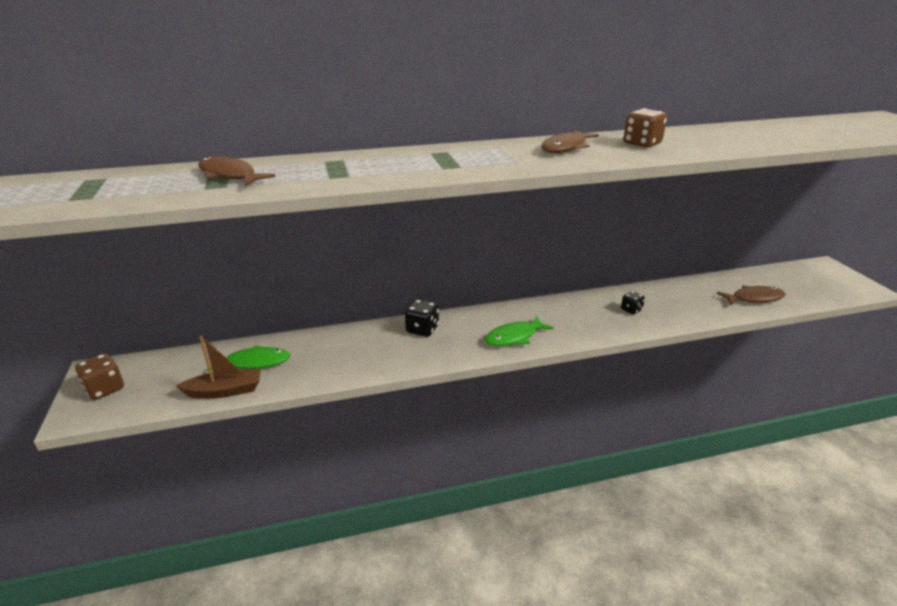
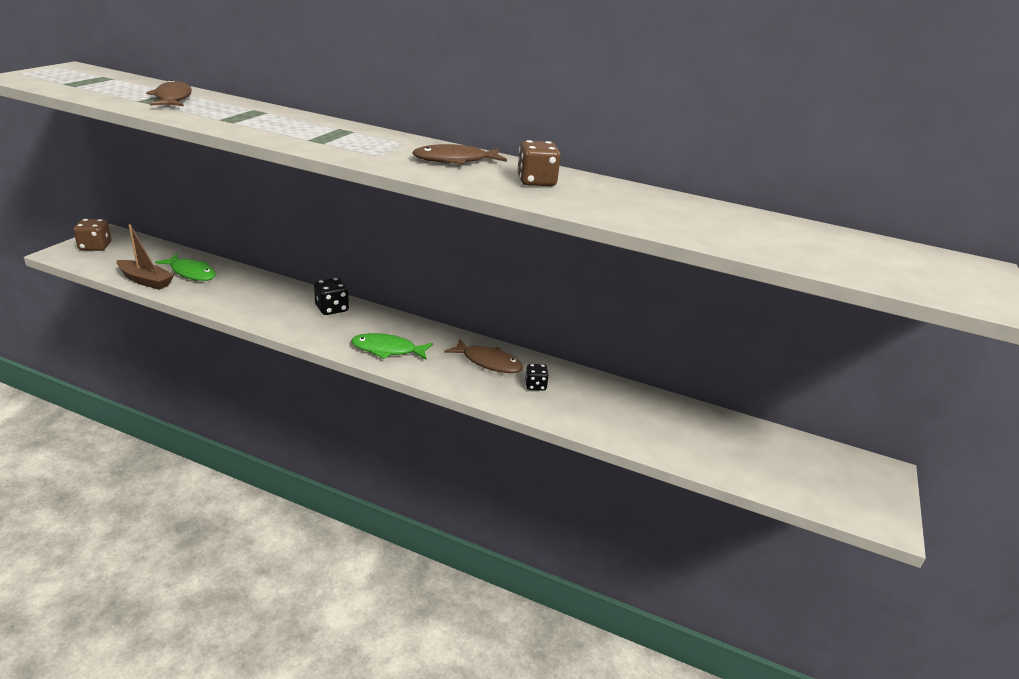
camera: 35 degrees right, 0 degrees up
brown fish [717,285,785,305] -> brown fish moved to [444,339,523,373]

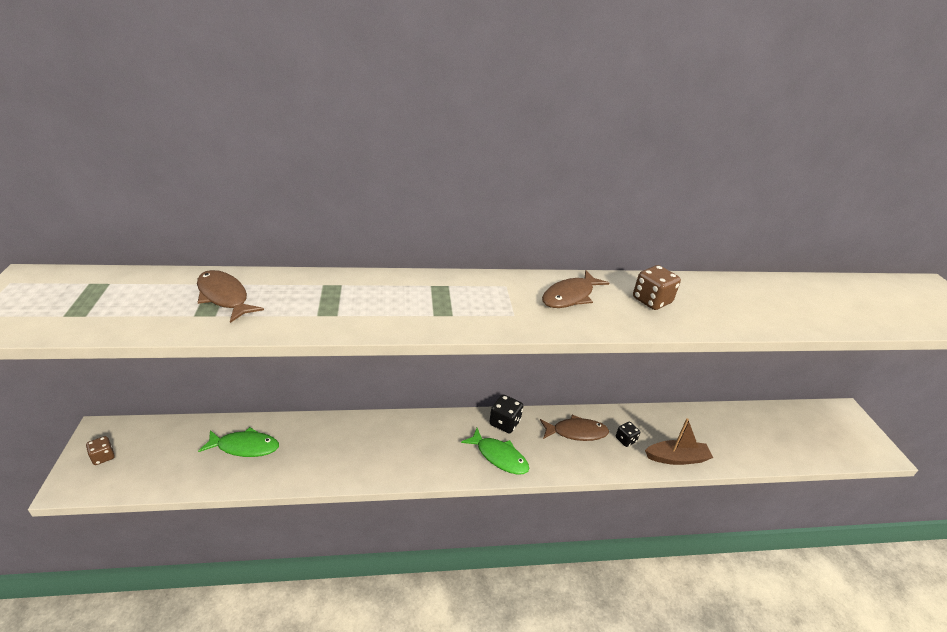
camera: 30 degrees left, 5 degrees up
brown dice [73,219,112,251] -> brown dice [86,436,115,465], size x0.65
brown boat [117,224,174,290] -> brown boat moved to [645,418,713,465]
black dice [314,277,349,315] -> black dice moved to [489,395,523,433]
green fish [351,333,433,360] -> green fish turned 120 degrees counterclockwise [461,428,529,475]

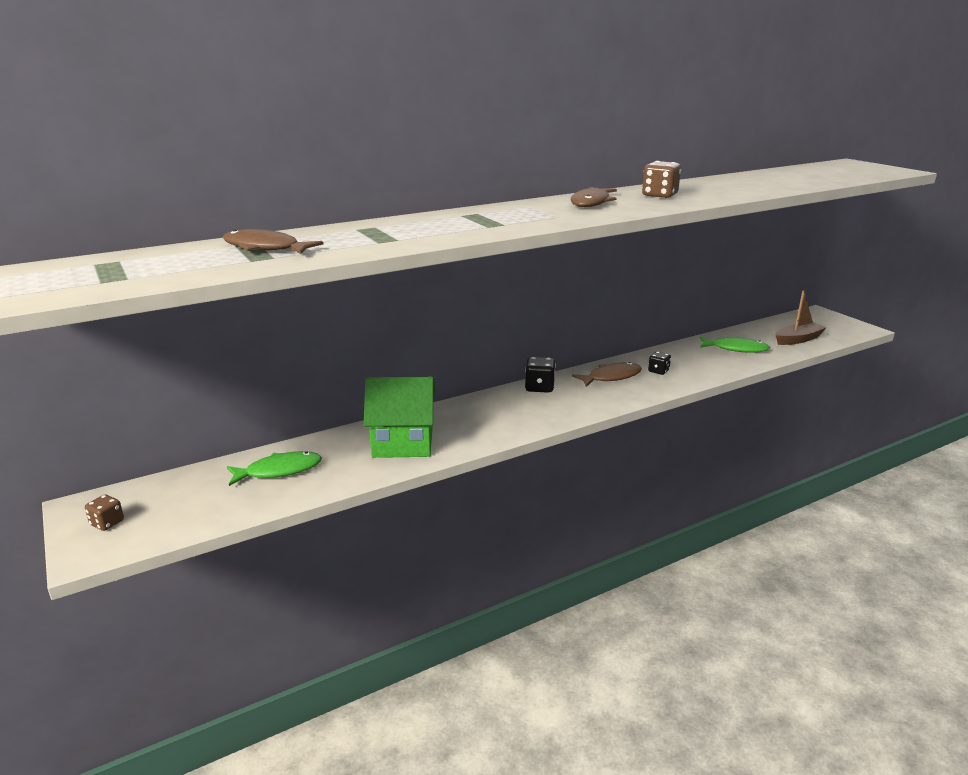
camera: 20 degrees left, 10 degrees down
green fish [461,428,529,475] -> green fish moved to [700,337,770,353]
brown boat [645,418,713,465] -> brown boat moved to [776,290,827,345]
none -> green house [364,376,436,458]

